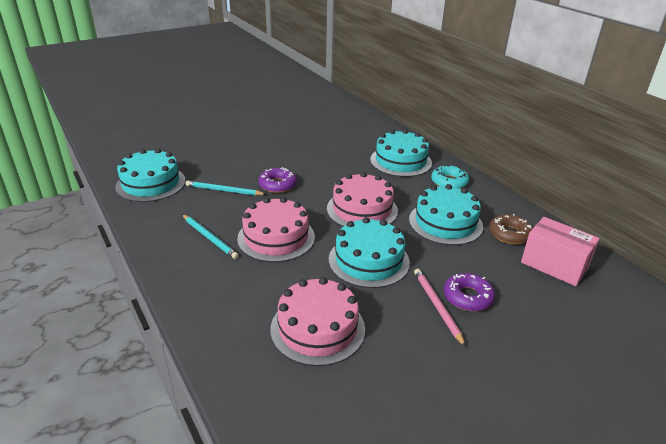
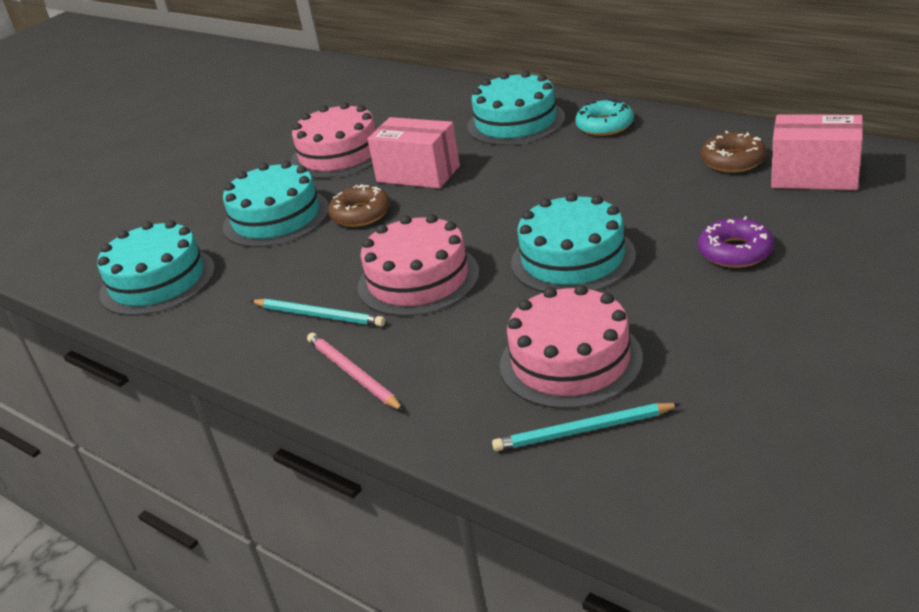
camera: 15 degrees left, 0 degrees up
turquoise pencil [185,181,266,195] -> turquoise pencil moved to [492,403,681,451]
purple donut [258,167,297,193] -> brown donut [328,184,390,227]
pink cake [327,172,398,226] -> pink cake moved to [291,102,376,179]
turquoise cake [409,184,483,245] -> turquoise cake moved to [223,161,329,247]
pink pencil [414,269,466,347] -> pink pencil moved to [307,333,404,411]
none -> pink box [367,117,460,188]

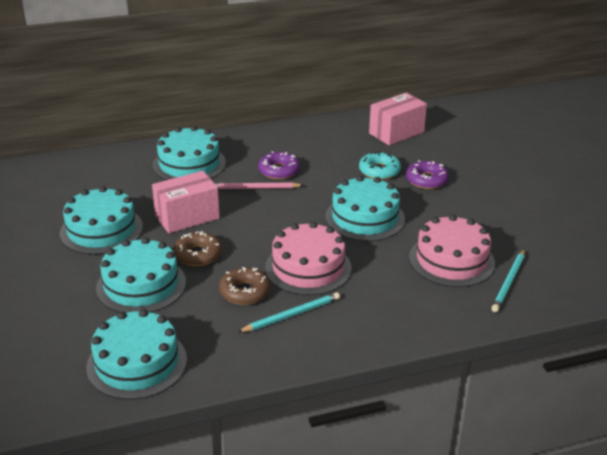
camera: 60 degrees left, 0 degrees up
pink cake [291,102,376,179] -> turquoise cake [60,186,143,254]
pink pencil [307,333,404,411] -> pink pencil moved to [215,182,303,189]
turquoise donut [575,99,634,136] -> turquoise donut moved to [359,151,401,180]
brown donut [701,131,767,173] -> brown donut moved to [219,267,270,305]
none -> purple donut [258,151,300,179]

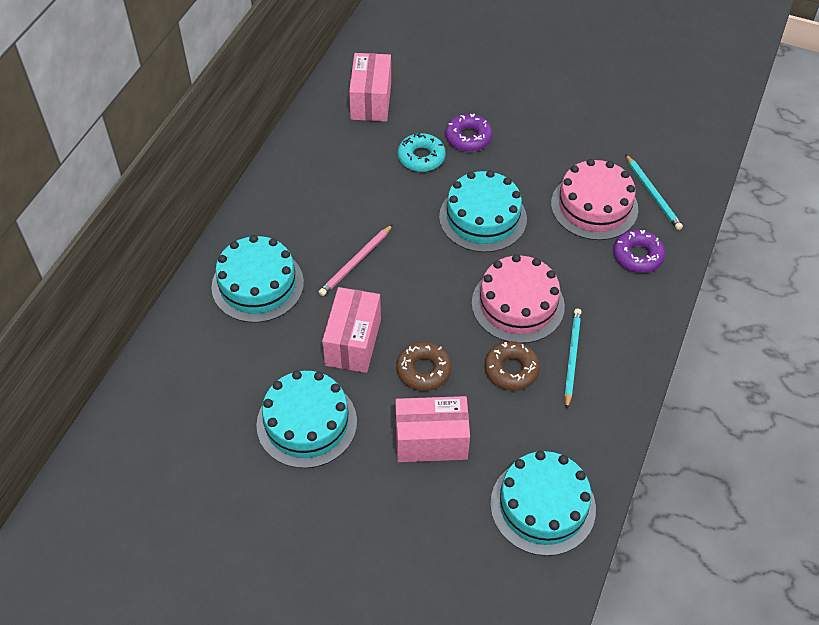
camera: 50 degrees left, 20 degrees up
turquoise cake [96,237,186,313] -> pink box [395,396,470,462]
purple donut [258,151,300,179] -> purple donut moved to [613,230,665,273]

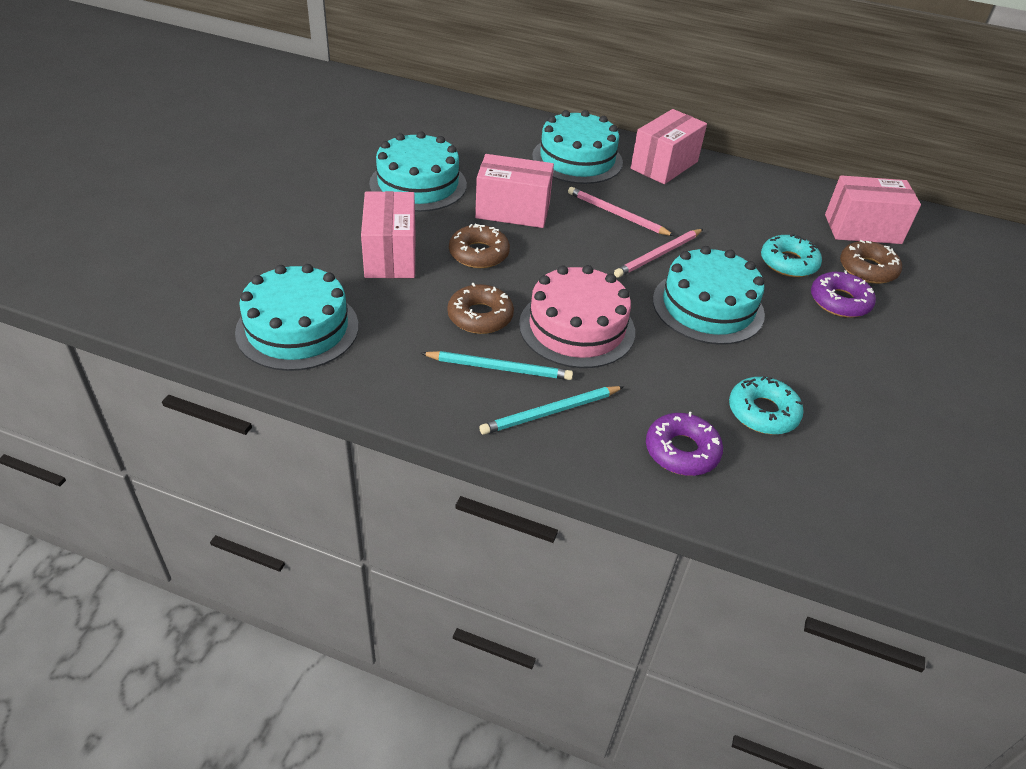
camera: 85 degrees right, 10 degrees down
pink cake [551,159,638,240] -> turquoise donut [729,376,804,435]
turquoise pencil [625,154,683,230] -> turquoise pencil moved to [479,386,624,435]
none -> pink pencil [614,229,703,278]
none -> pink box [631,109,707,184]
none -> brown donut [840,240,902,284]

